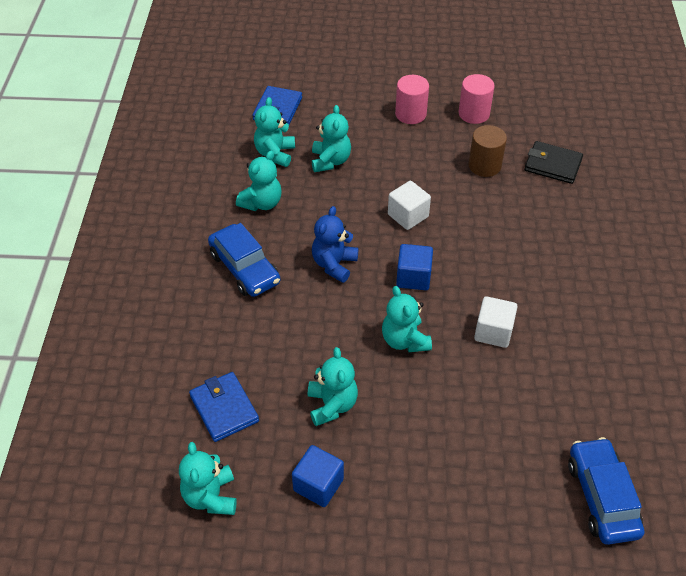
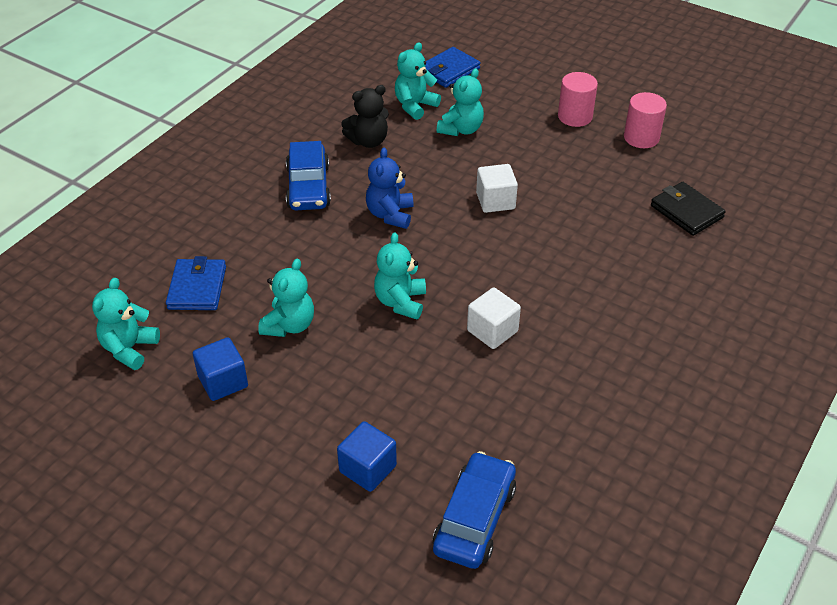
camera: 30 degrees right, 5 degrees down
turquoise teddy bear [236,151,282,211] -> black teddy bear [341,85,389,148]
blue teddy bear [312,206,358,283] -> blue teddy bear turned 45 degrees counterclockwise [366,147,414,229]
blue cube [396,244,433,290] -> blue cube moved to [337,421,397,492]
brown cylinder [468,125,507,177] -> none

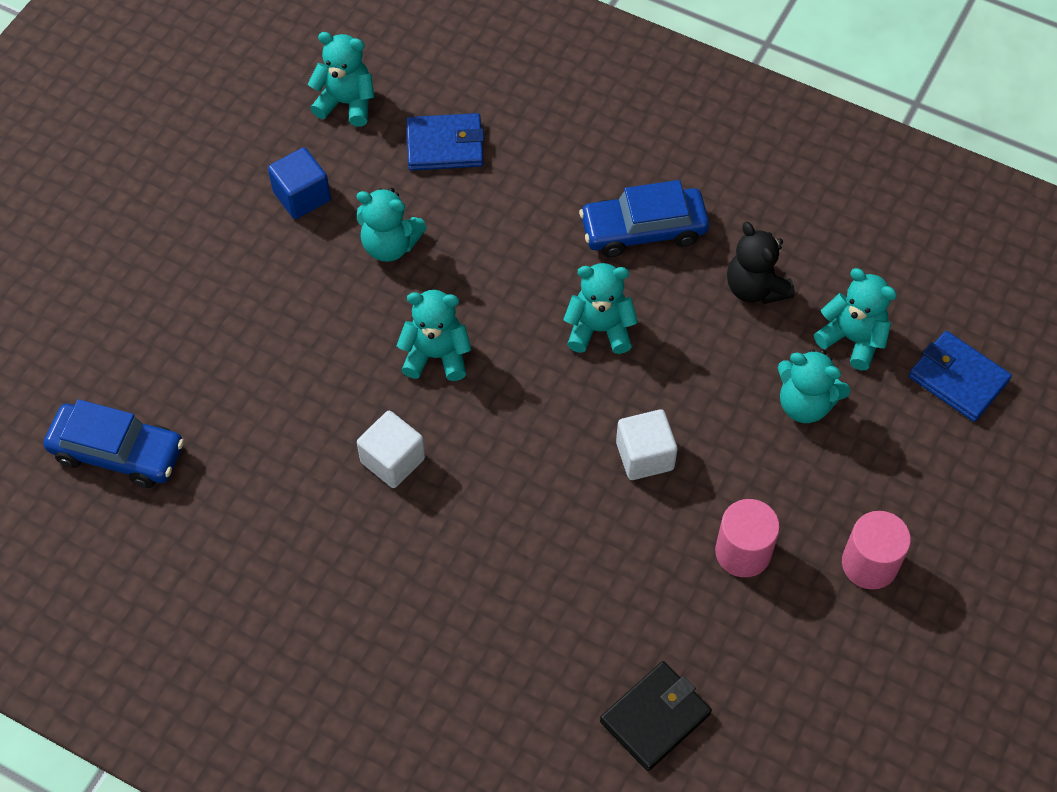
camera: 85 degrees right, 15 degrees up
blue cube [337,421,397,492] -> none
blue teddy bear [366,147,414,229] -> turquoise teddy bear [563,263,638,354]
pink cylinder [624,92,667,148] -> pink cylinder moved to [715,499,780,577]

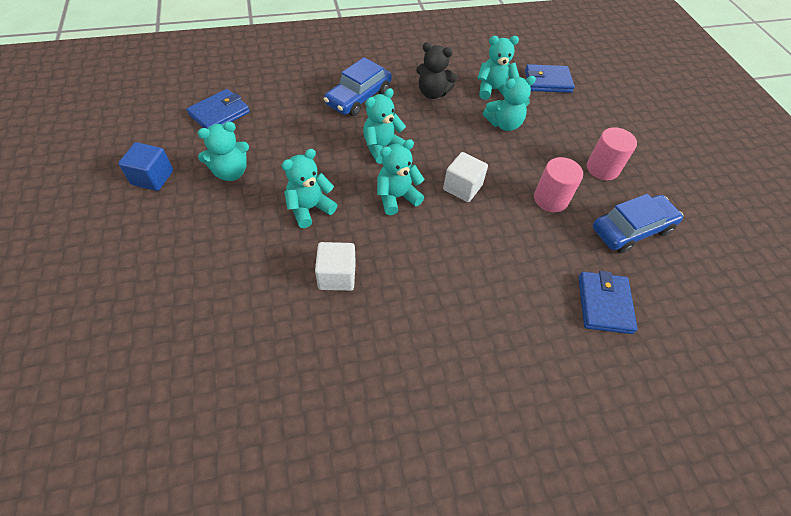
camera: 45 degrees left, 5 degrees down
blue car [44,399,184,488] -> blue car moved to [593,194,683,253]
turquoise teddy bear [308,32,374,127] -> turquoise teddy bear moved to [377,139,424,215]
black wallet [600,661,712,771] -> blue wallet [578,271,638,334]

